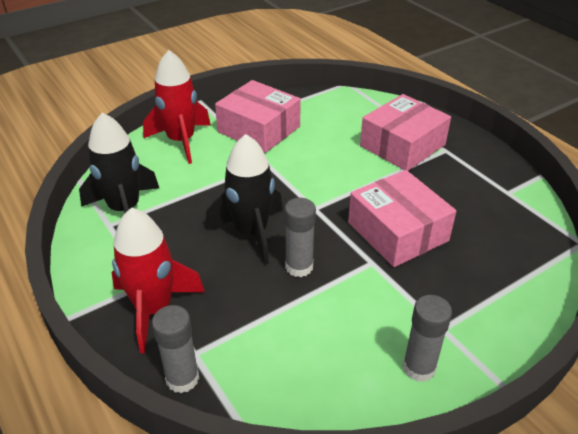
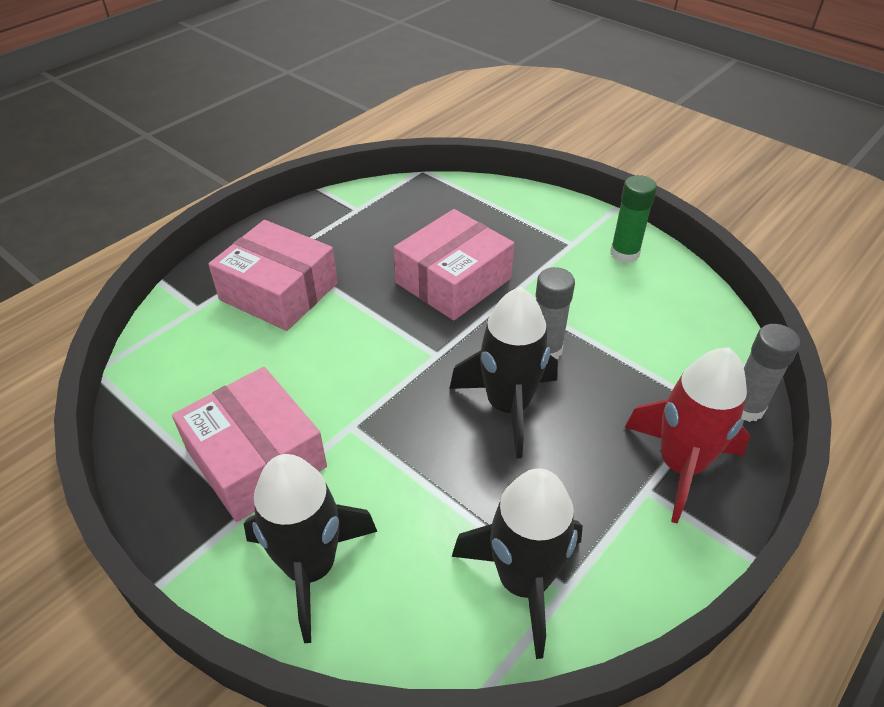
camera: 105 degrees left, 5 degrees up
red rocket [143,50,211,164] -> black rocket [244,454,377,643]
pink box [215,80,301,153] -> pink box turned 60 degrees counterclockwise [172,367,327,522]
grey glue stick [403,295,452,382] -> green glue stick [610,175,657,263]

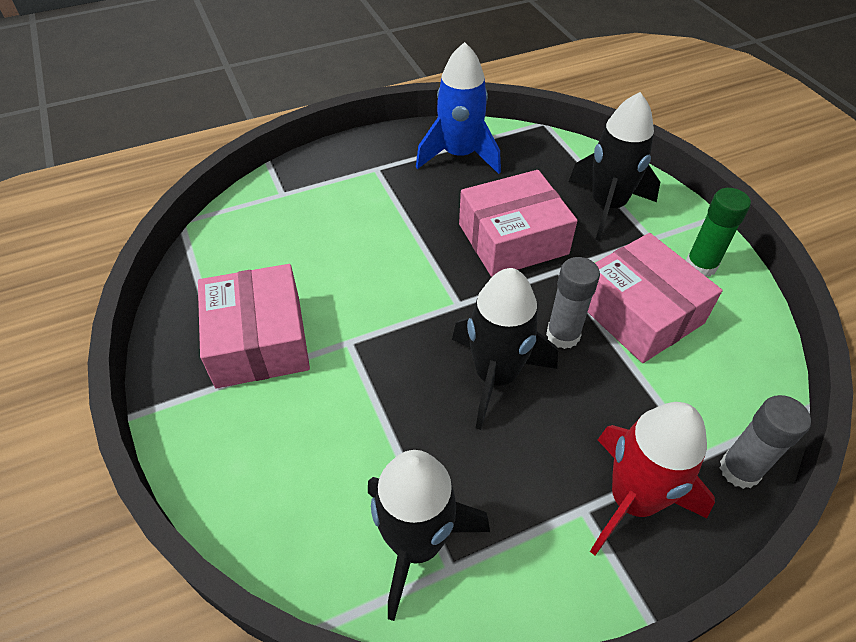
camera: 25 degrees right, 5 degrees up
pink box [208,220,338,331] -> pink box moved to [588,233,722,363]
black rocket [244,454,377,643] -> black rocket moved to [569,92,660,241]
none -> blue rocket [416,42,501,174]

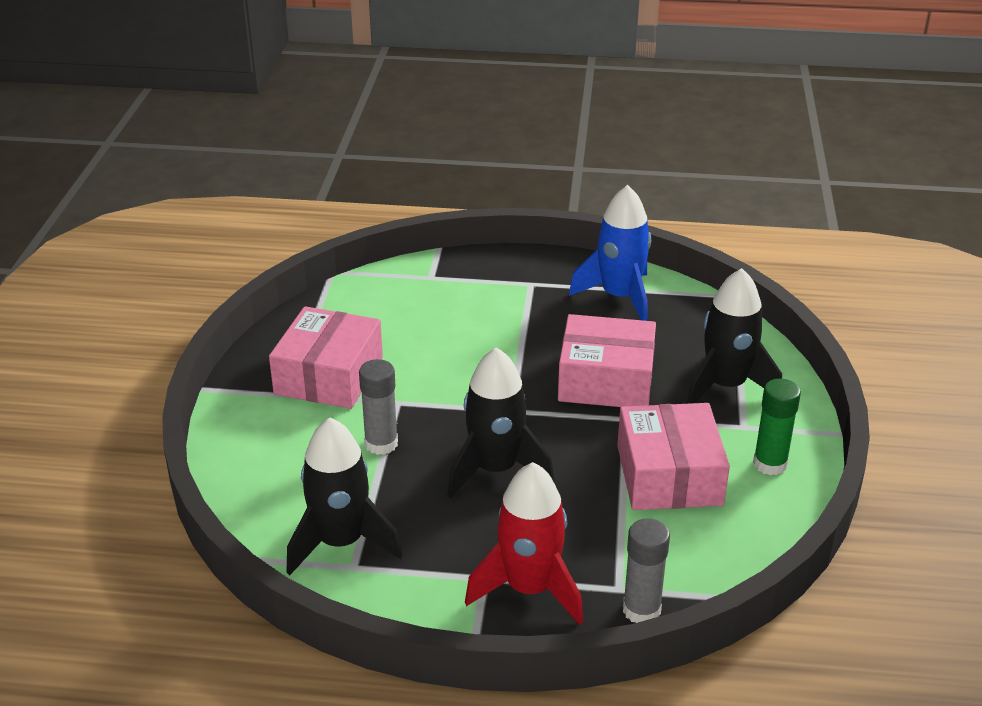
camera: 30 degrees right, 15 degrees down
grey glue stick [546,257,600,349] -> grey glue stick moved to [359,359,398,455]

